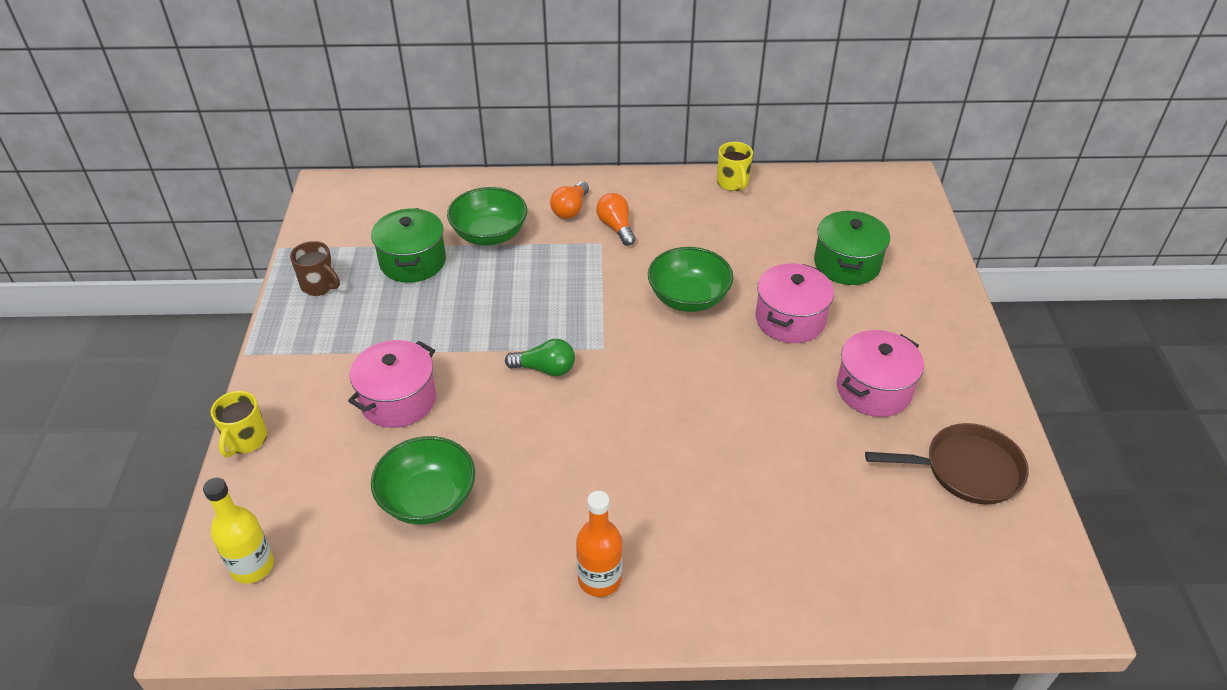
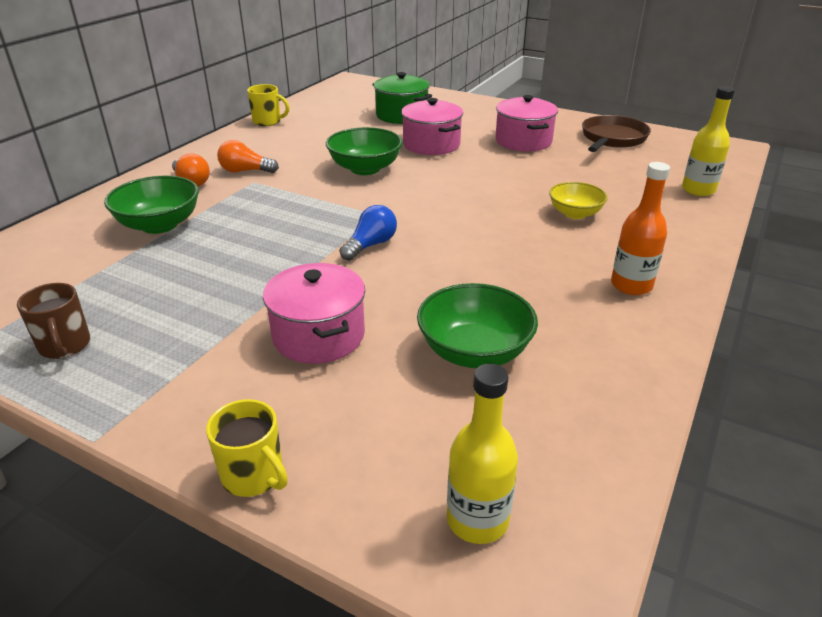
camera: 60 degrees left, 10 degrees down
brown mug [290,241,340,296] -> brown mug turned 90 degrees clockwise [17,283,90,359]
green pot [371,208,446,283] -> none
green light bulb [505,339,575,376] -> blue light bulb [339,205,397,261]
none -> yellow bowl [549,182,608,219]
none -> yellow bottle [682,86,735,196]

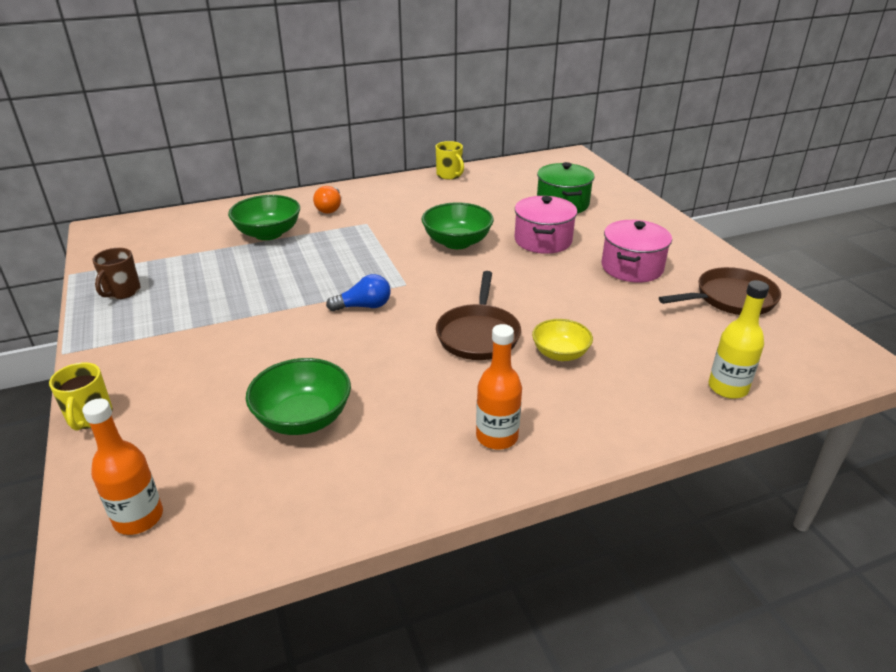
camera: 40 degrees right, 0 degrees up
orange light bulb [217,140,279,173] -> none
pink pot [263,263,365,364] -> none
yellow bottle [447,364,518,544] -> orange bottle [82,398,163,535]
none -> brown pan [436,271,521,360]

